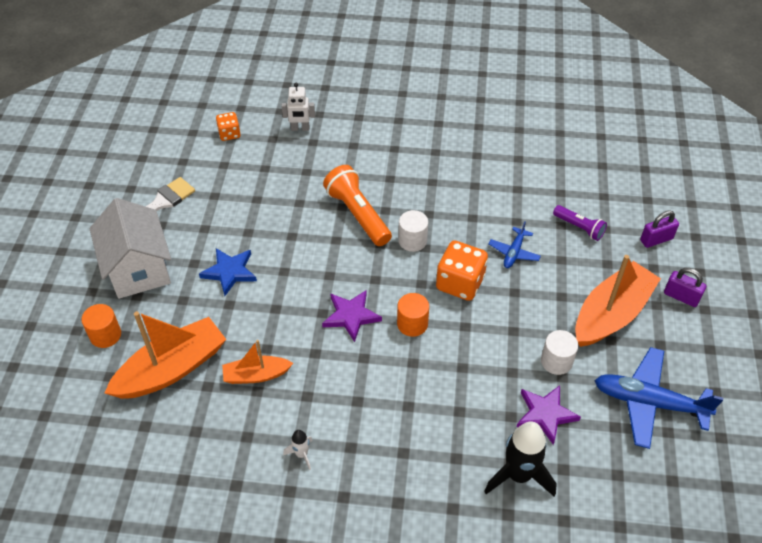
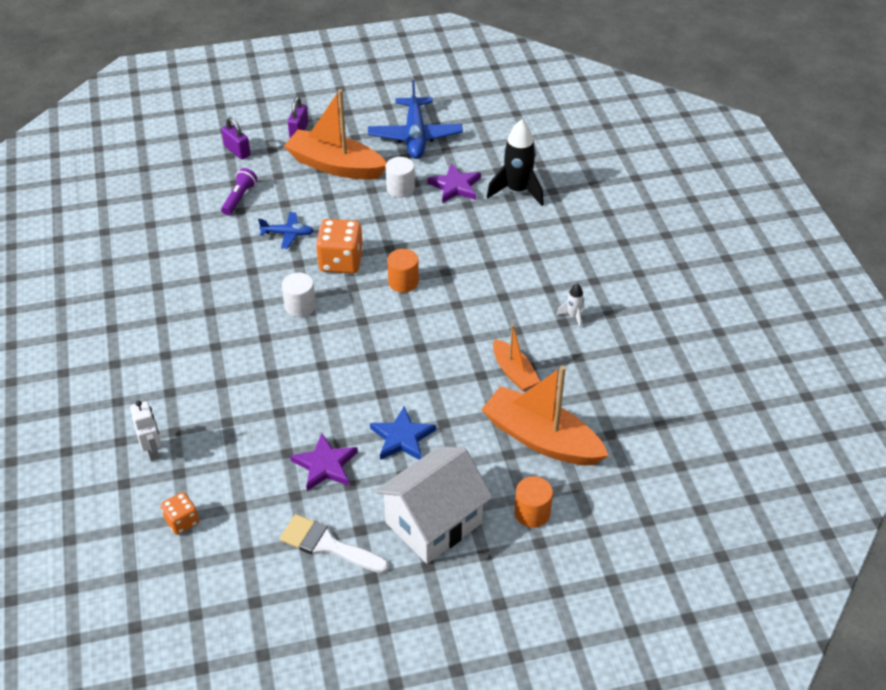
camera: 110 degrees left, 5 degrees down
purple star [322,290,382,342] -> purple star moved to [290,433,358,491]
orange flashlight [323,165,392,246] -> none

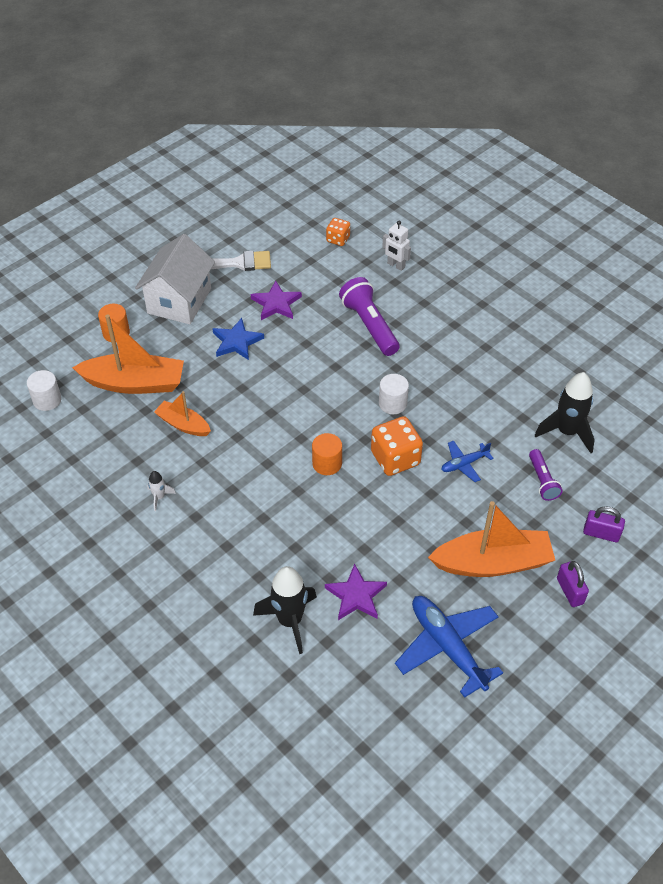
camera: 150 degrees right, 5 degrees up
white cylinder [386,157,415,198] -> white cylinder moved to [27,370,62,411]
none -> purple flashlight [339,277,400,356]
none -> black rocket [535,372,595,453]

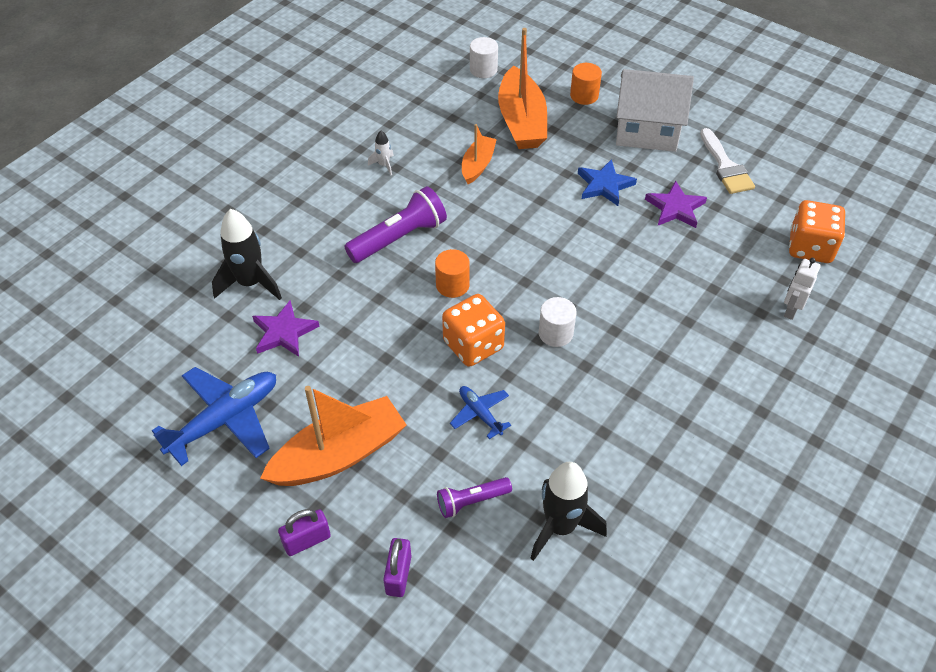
camera: 80 degrees right, 0 degrees up
orange dice [326,218,350,246] -> orange dice [789,200,845,263], size x1.75
purple flashlight [339,277,400,356] -> purple flashlight moved to [344,186,447,263]
orange boat [428,501,555,577] -> orange boat turned 105 degrees counterclockwise [260,386,406,486]

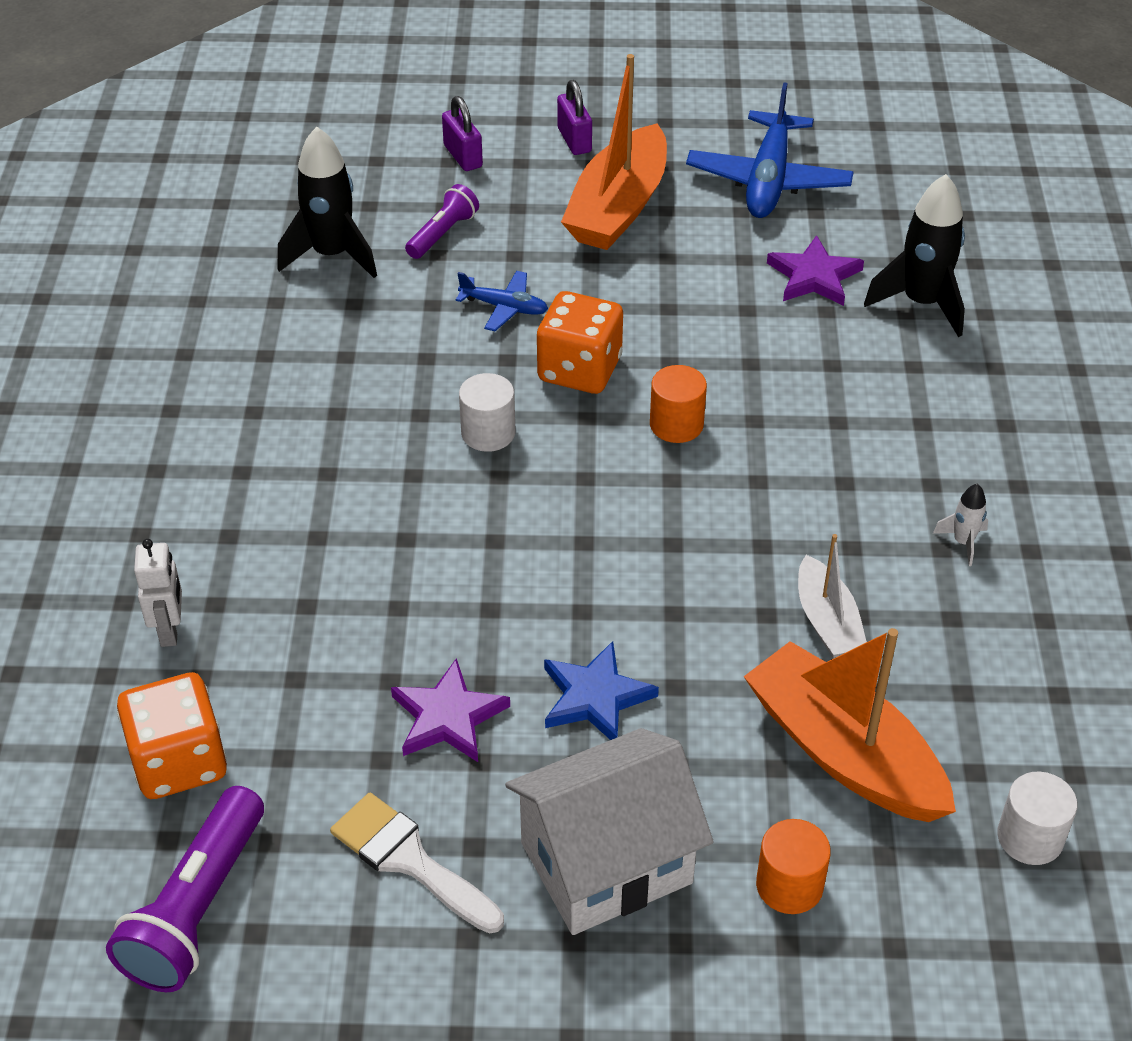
camera: 145 degrees right, 5 degrees down
purple padlock [278,509,331,556] -> purple padlock turned 45 degrees counterclockwise [557,80,592,155]
purple flashlight [344,186,447,263] -> purple flashlight moved to [106,786,264,992]
orange boat [462,124,497,184] -> white boat [798,534,867,659]

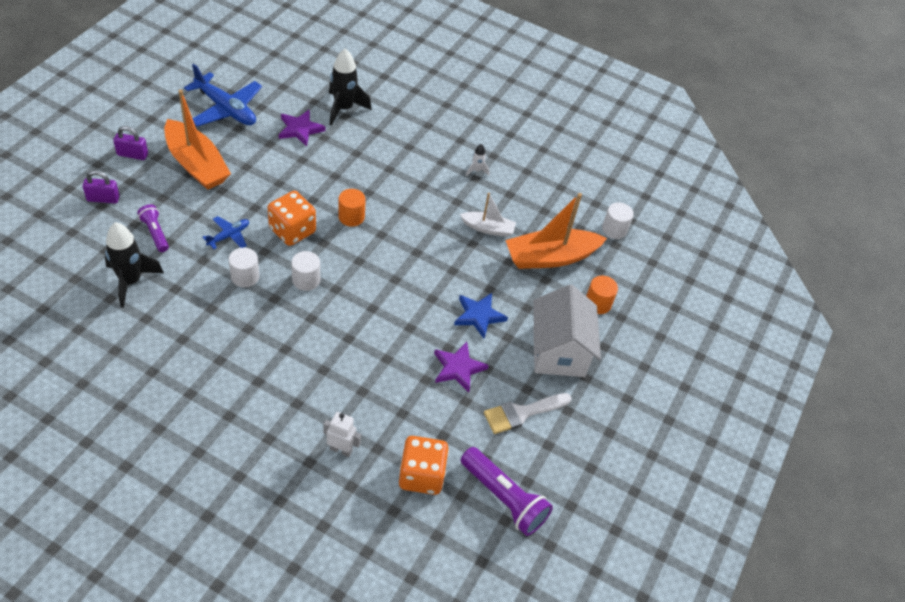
camera: 70 degrees left, 5 degrees up
none -> white cylinder [229,248,259,287]

